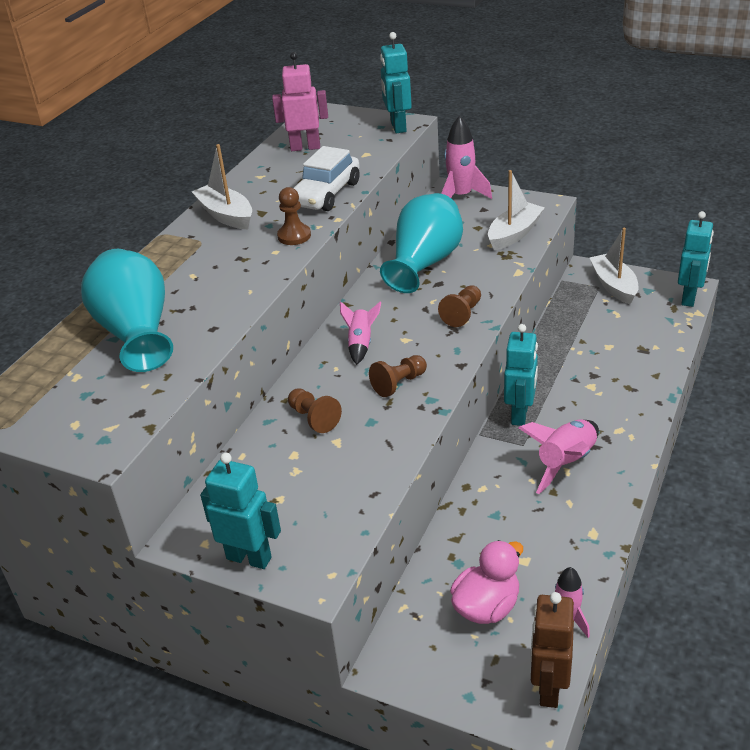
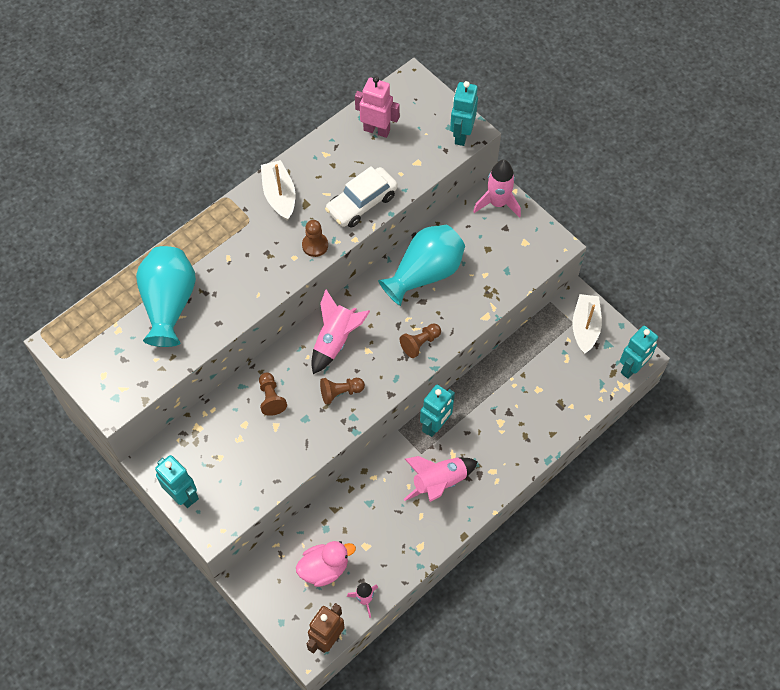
camera: 20 degrees right, 25 degrees up
pink rocket [340,301,381,365] -> pink rocket [311,289,370,374], size x1.59
white boat [488,170,545,250] -> none

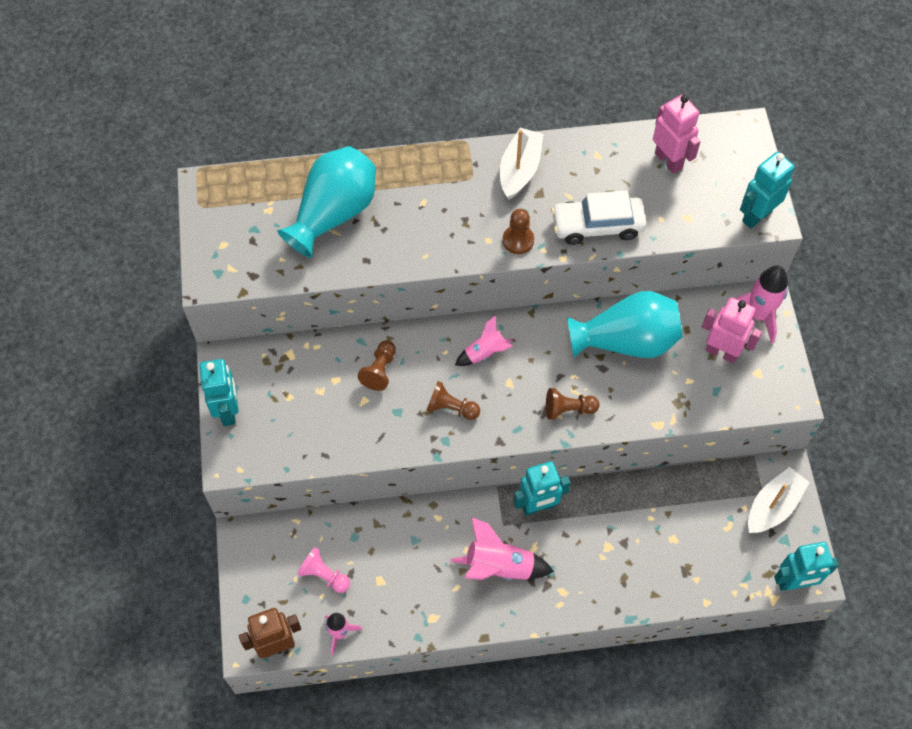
camera: 35 degrees right, 0 degrees up
pink duck [296,541,356,587] -> pink pawn [297,547,350,593]
pink rocket [311,289,370,374] -> pink rocket [455,315,513,366], size x0.63
none -> pink robot [702,297,762,363]

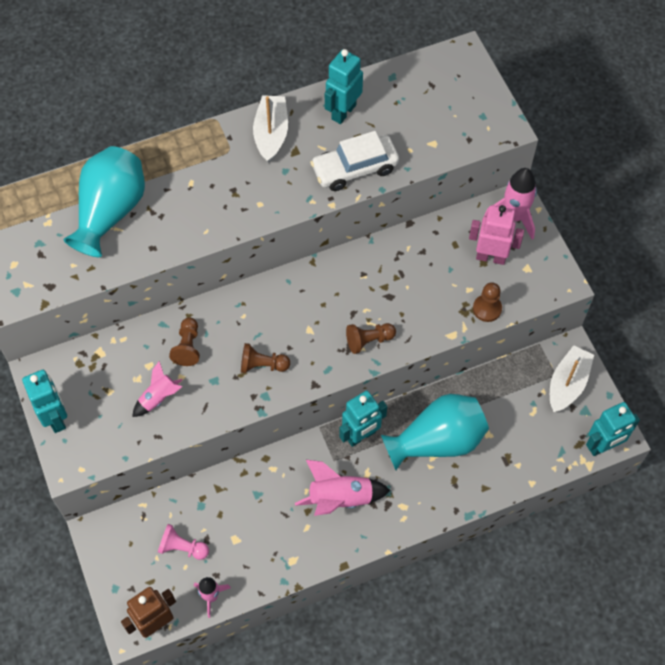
camera: 15 degrees left, 0 degrees up
pink rocket [455,315,513,366] -> pink rocket moved to [132,361,182,417]
brown pawn [503,209,534,254] -> brown pawn moved to [473,282,502,322]
turquoise vase [567,291,682,358] -> turquoise vase moved to [381,394,489,470]
pink robot [653,95,701,174] -> none
turquoise robot [740,152,795,229] -> turquoise robot moved to [325,49,363,124]

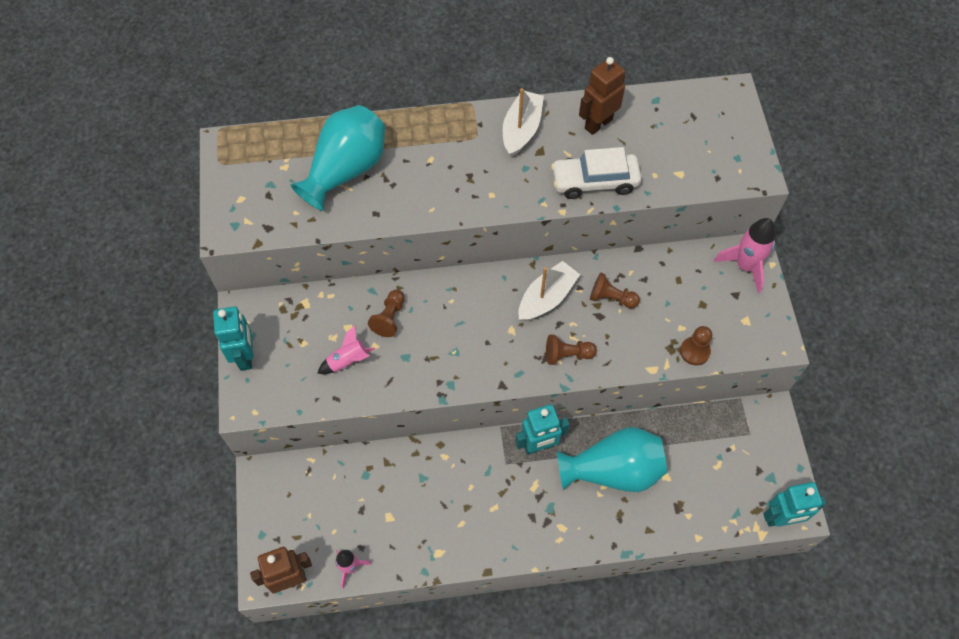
camera: 15 degrees right, 0 degrees up
pink pawn [158,524,209,560] -> none
brown pawn [241,343,290,373] -> brown pawn moved to [590,273,640,309]
pink rocket [295,460,391,516] -> none
turquoise robot [325,49,363,124] -> brown robot [579,57,625,135]
pink robot [469,205,524,265] -> none
white boat [550,345,594,412] -> white boat moved to [518,261,580,321]

